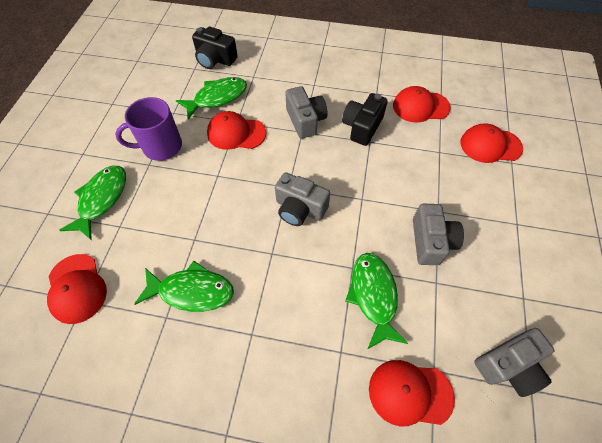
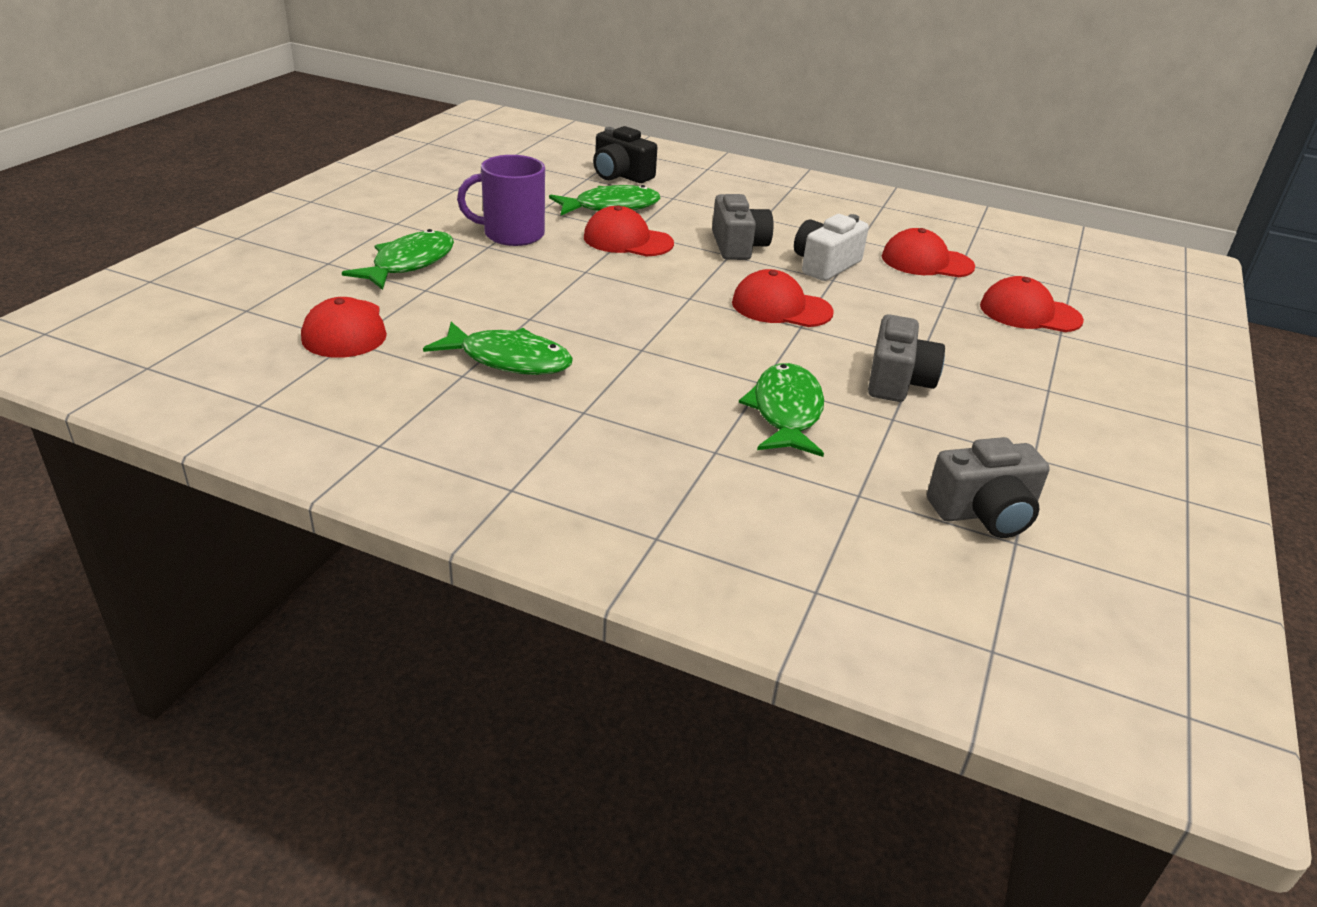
camera: 10 degrees right, 25 degrees down
grey camera [275,172,330,226] -> none
black camera [342,93,388,146] -> white camera [794,214,869,281]
red cap [369,360,455,427] -> red cap moved to [732,269,834,327]

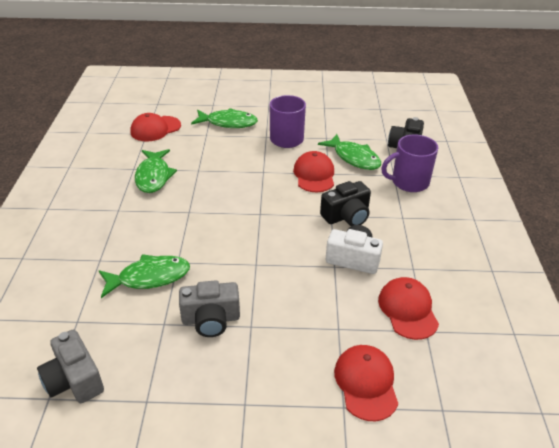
camera: 70 degrees right, 5 degrees up
grey camera [712,194,773,260] -> black camera [320,181,371,226]
red cap [732,269,834,327] -> none
none -> purple mug [381,134,438,192]

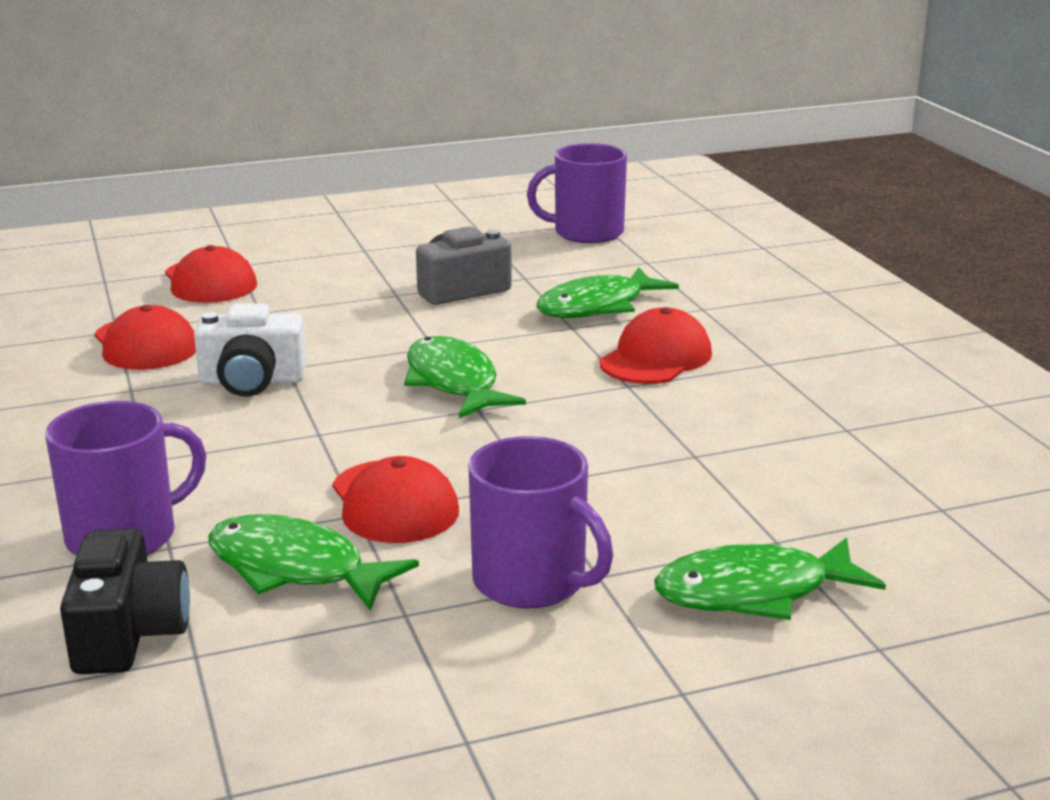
camera: 160 degrees right, 15 degrees down
grey camera [37,329,104,403] -> purple mug [527,143,627,243]
red cap [130,113,181,141] -> red cap moved to [599,307,712,384]
green fish [135,149,177,193] -> green fish moved to [404,336,526,418]
black camera [320,181,371,226] -> none

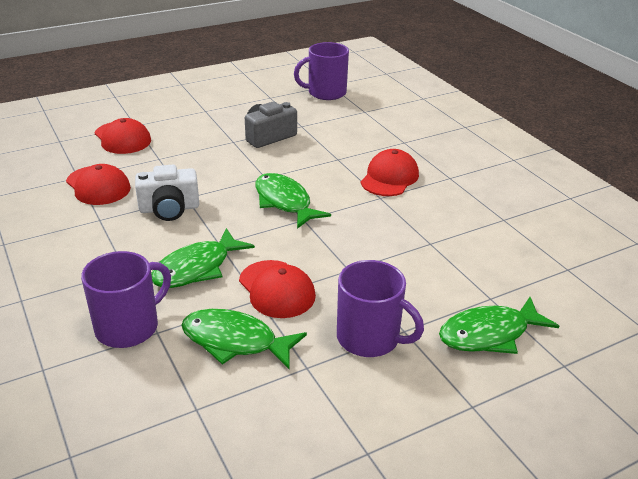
camera: 10 degrees left, 10 degrees up
black camera [60,529,190,674] -> none
green fish [536,267,679,318] -> green fish moved to [151,228,255,288]

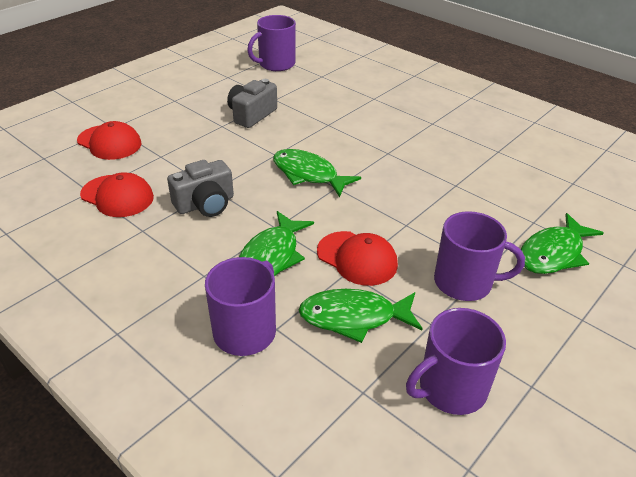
camera: 20 degrees left, 5 degrees up
white camera [135,165,199,221] -> grey camera [167,160,234,217]
red cap [361,149,419,196] -> none
none -> purple mug [406,308,506,415]

